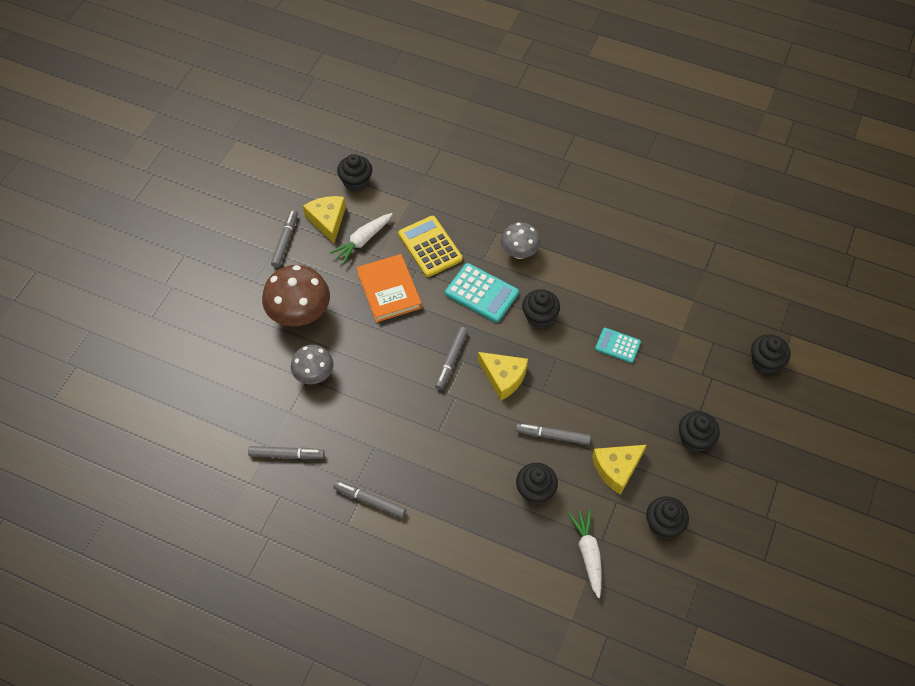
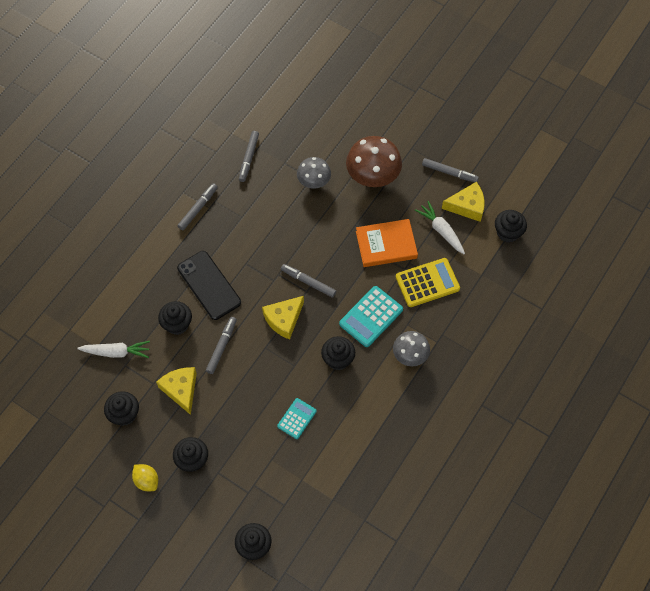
camera: 100 degrees right, 5 degrees up
none -> yellow lemon [132,464,158,491]
none -> black phone [177,251,241,320]

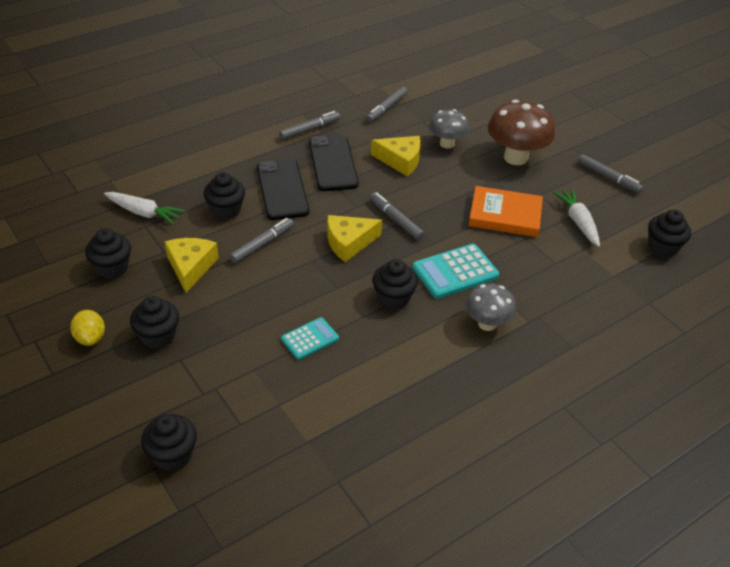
camera: 20 degrees right, 20 degrees down
yellow calculator [396,258,460,307] -> none
yellow cheese [442,182,485,222] -> yellow cheese moved to [371,136,421,176]
none -> black phone [309,135,359,191]

